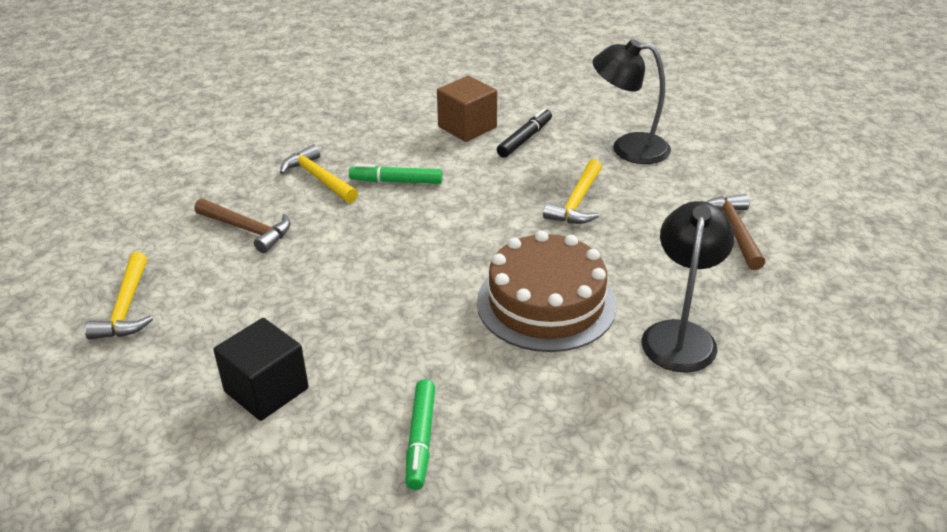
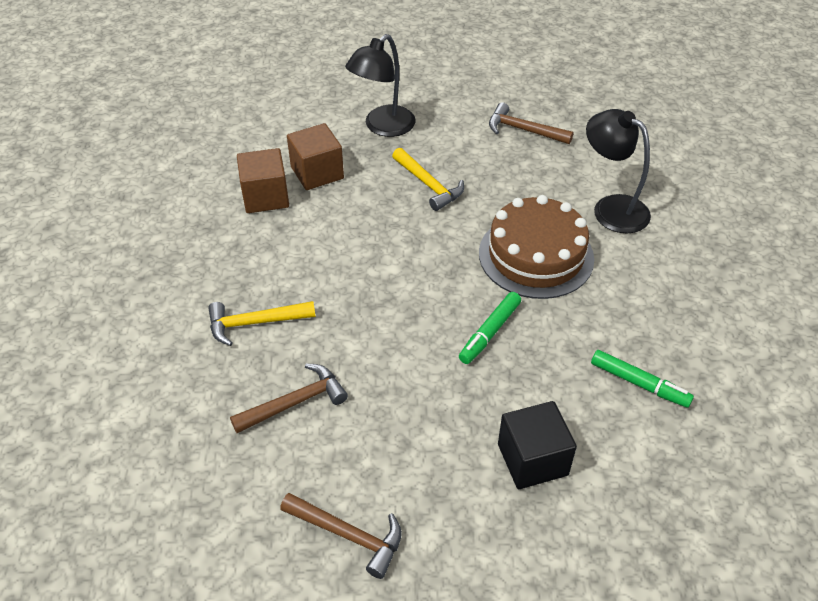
camera: 60 degrees left, 10 degrees up
yellow hammer [85,252,153,340] -> brown hammer [280,493,402,579]
green marker [349,164,443,184] -> green marker moved to [459,292,521,364]
black marker [497,108,552,158] -> brown cube [287,123,344,190]

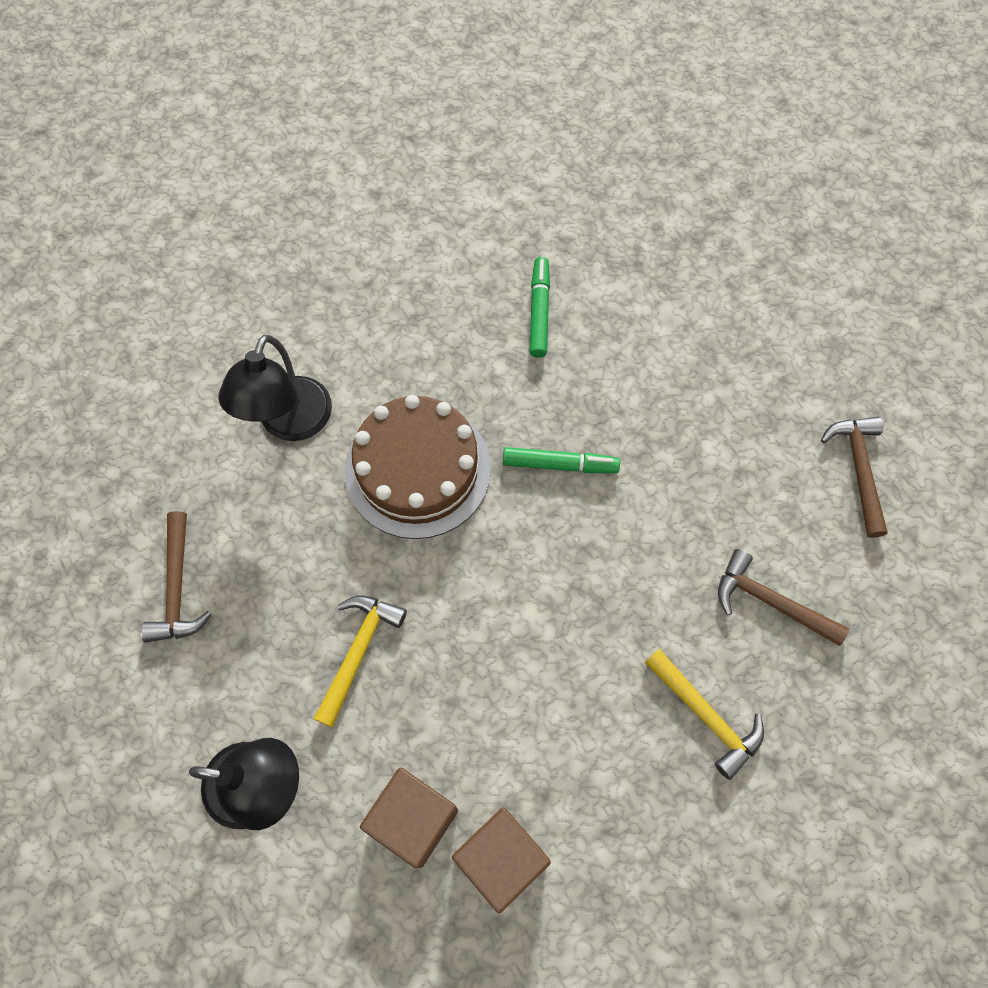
camera: 120 degrees left, 20 degrees up
black cube [498,401,577,489] -> none

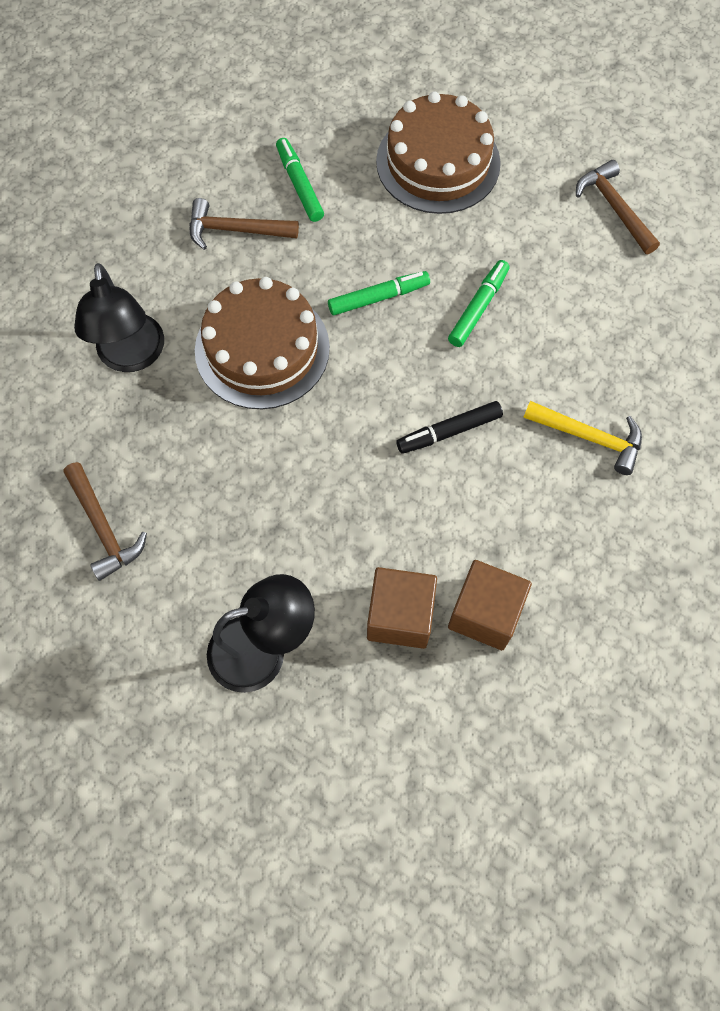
camera: 25 degrees left, 0 degrees up
yellow hammer [314,595,407,727] -> none
brown hammer [718,549,849,646] -> brown hammer moved to [190,198,299,250]
none -> brown cake [376,91,501,214]
none -> black marker [396,401,503,454]
none -> green marker [448,260,510,347]

